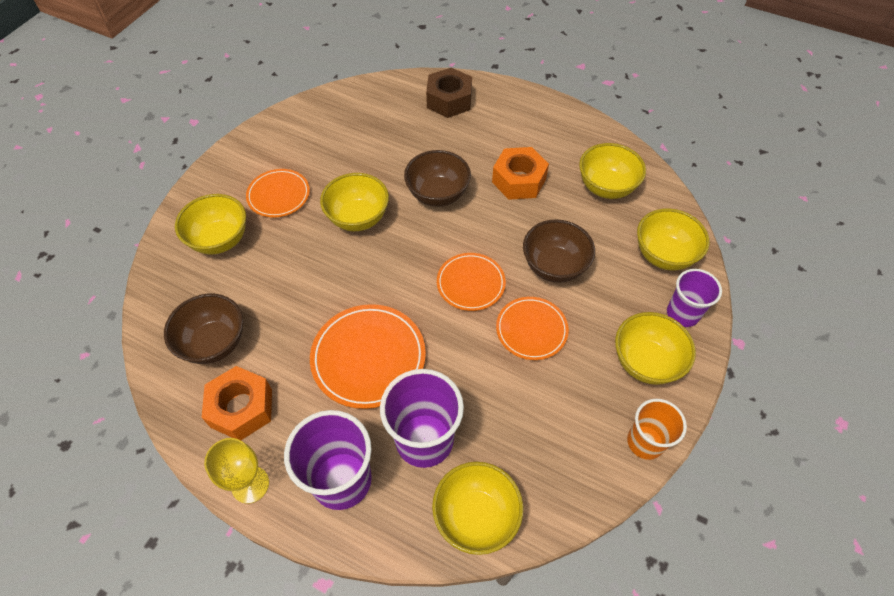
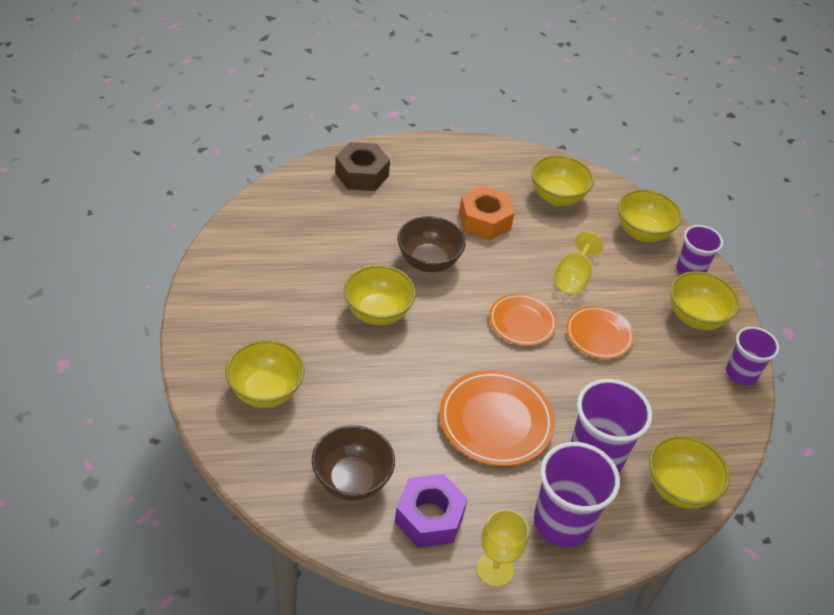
camera: 40 degrees left, 10 degrees down
orange nut [201,366,272,440] -> purple nut [395,474,468,548]
orange plate [246,169,310,217] -> none
brown bowl [523,219,595,283] -> yellow goblet [553,231,603,294]
orange cup [627,399,687,460] -> purple cup [726,327,779,385]

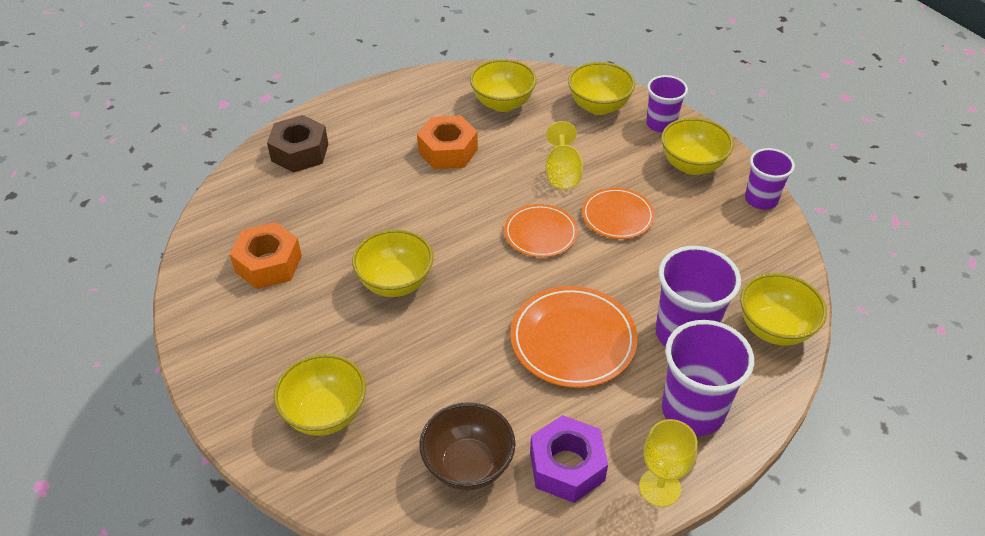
camera: 20 degrees left, 0 degrees up
brown bowl [397,216,466,272] -> none
none -> orange nut [230,222,302,289]

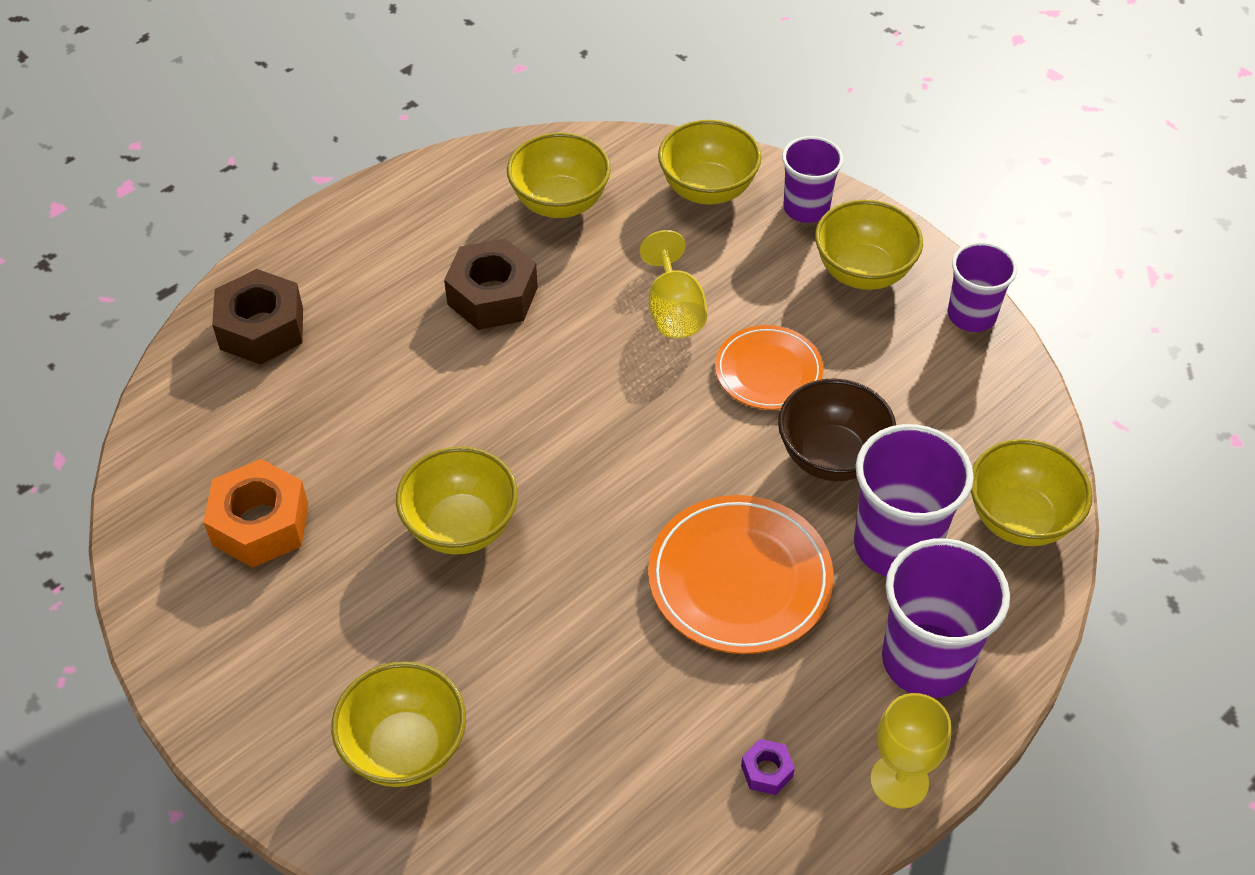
camera: 10 degrees left, 5 degrees up
orange nut [417,116,478,169] -> brown nut [444,238,538,330]
brown bowl [419,402,515,490] -> brown bowl moved to [778,378,896,481]
orange plate [504,204,578,257] -> none
purple nut [530,415,608,503] -> purple nut [741,739,795,795], size x0.46

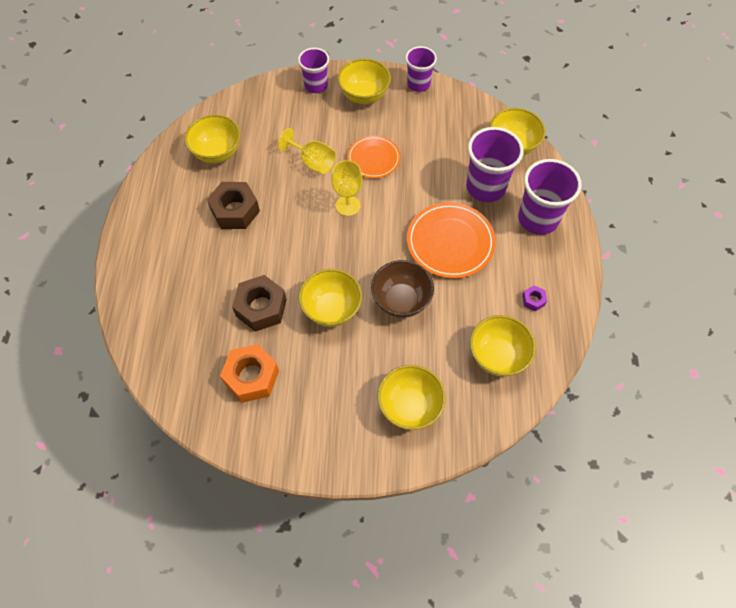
camera: 45 degrees left, 10 degrees up
brown nut [212,269,303,365] -> brown nut moved to [232,275,287,332]
yellow bowl [658,120,761,205] -> yellow bowl moved to [470,315,536,376]
brown bowl [778,378,896,481] -> brown bowl moved to [371,260,434,318]
yellow goblet [870,693,951,809] -> yellow goblet moved to [331,160,363,216]

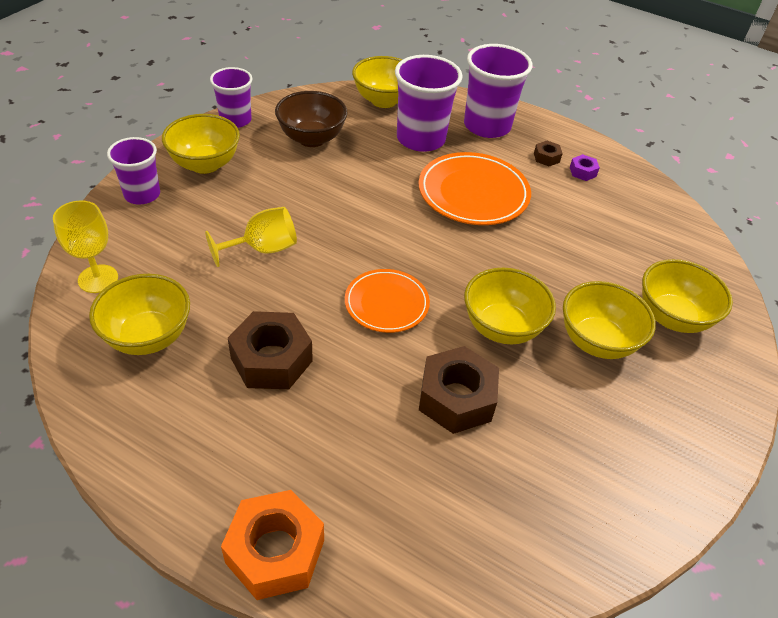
camera: 65 degrees left, 15 degrees down
orange nut [220,344,279,403] -> orange nut moved to [221,490,324,600]
yellow goblet [331,160,363,216] -> yellow goblet moved to [53,200,118,293]
orange plate [347,135,401,178] -> orange plate moved to [345,269,430,333]
brown bowl [371,260,434,318] -> brown bowl moved to [275,91,348,147]
yellow bowl [470,315,536,376] -> yellow bowl moved to [563,281,656,359]
none -> brown nut [534,141,563,167]

